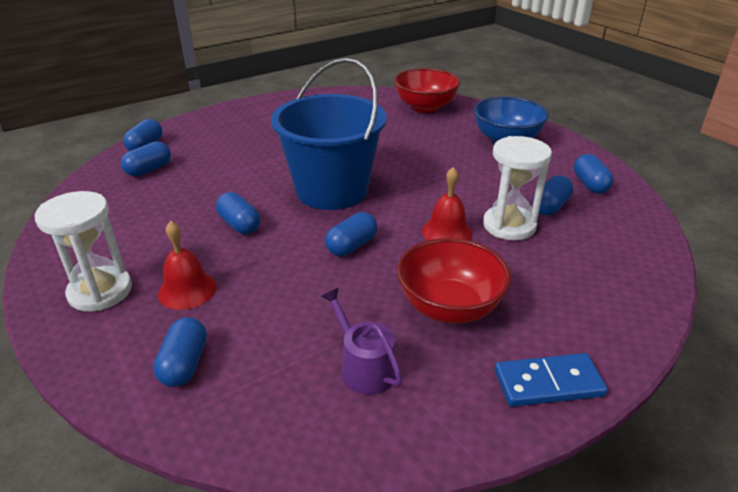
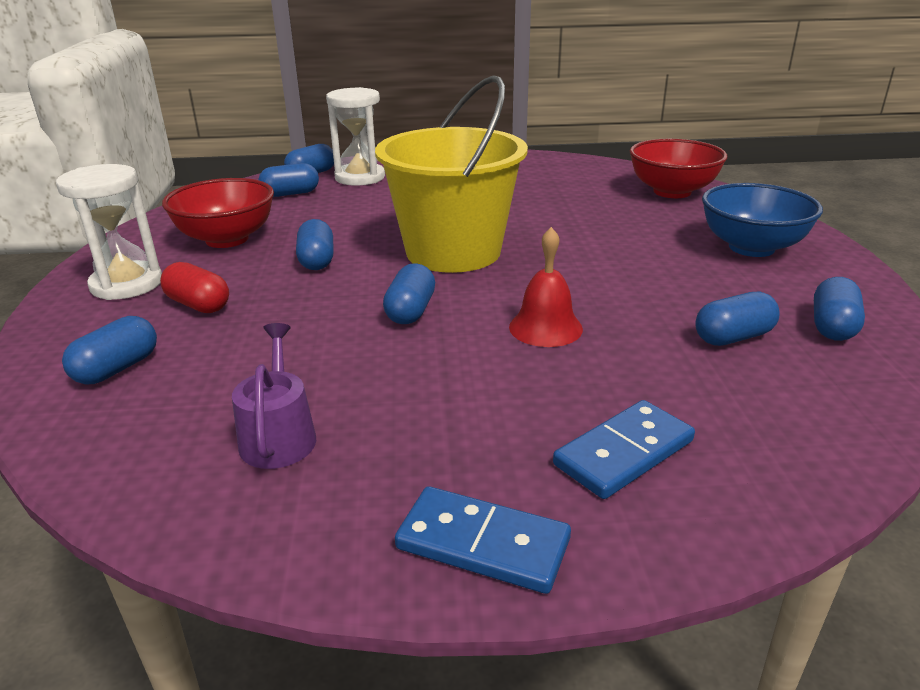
camera: 30 degrees right, 5 degrees down
red bell [158,221,217,310] -> red capsule [160,262,229,313]
blue bucket [271,58,387,210] -> yellow bucket [375,75,528,273]
blue capsule [325,212,377,256] -> blue capsule turned 60 degrees counterclockwise [383,263,435,324]
red bowl [397,238,511,324] -> red bowl moved to [162,178,274,248]
white hourglass [483,136,552,240] -> white hourglass moved to [326,87,385,186]
none -> blue domino [553,400,695,499]

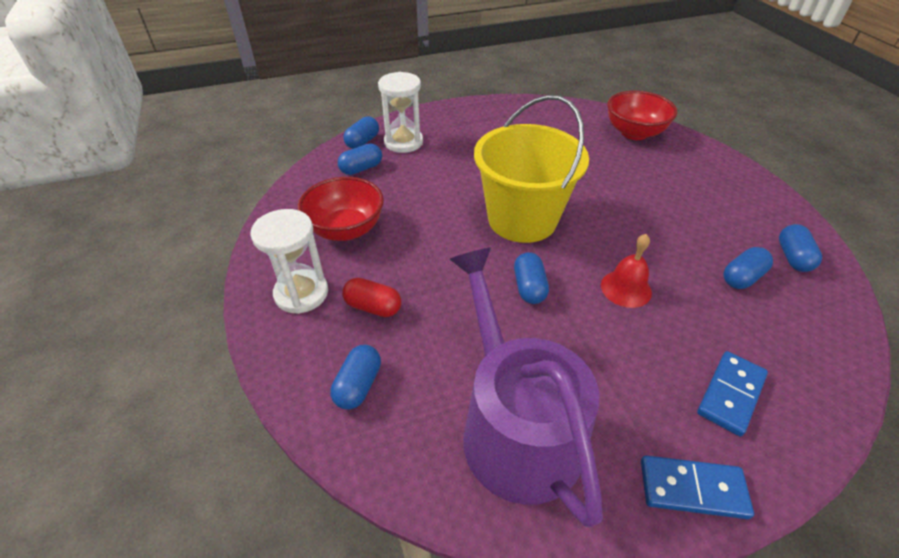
camera: 15 degrees left, 15 degrees up
purple watering can [232,323,316,469] -> purple watering can [449,247,603,528], size x2.31
blue capsule [296,219,334,270] -> none
blue bowl [702,183,823,257] -> none

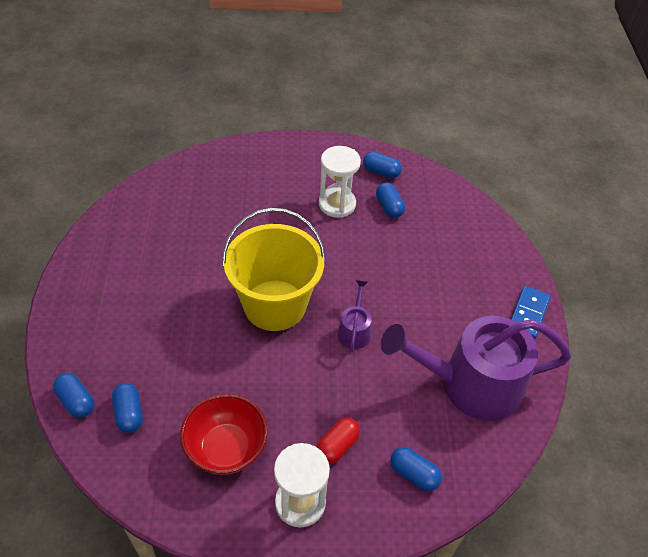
camera: 75 degrees left, 5 degrees up
white hourglass [378,72,423,153] -> white hourglass moved to [319,146,361,218]
blue capsule [514,252,549,304] -> purple watering can [337,280,372,350]
red bell [601,234,652,308] -> none
red bowl [607,91,678,140] -> none
blue domino [697,351,768,437] -> none

